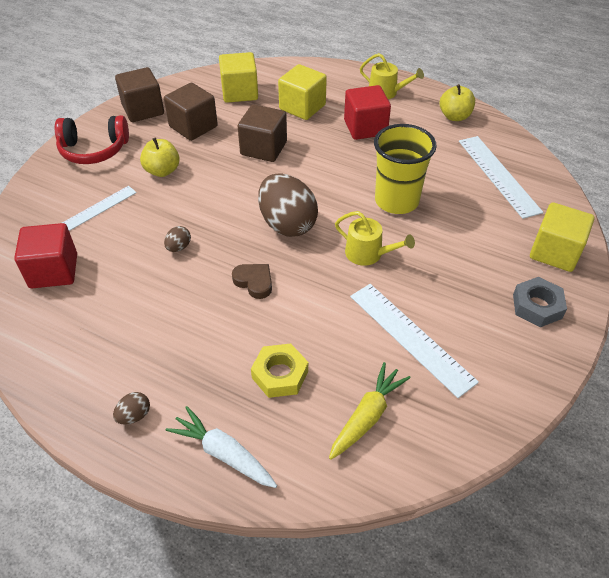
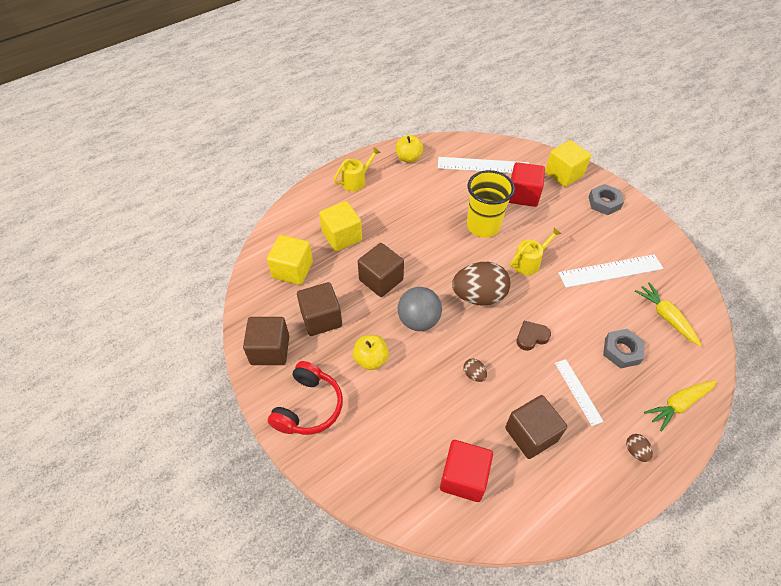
camera: 65 degrees left, 5 degrees up
white ruler [62,186,137,231] -> white ruler moved to [555,359,604,426]
white carrot [166,406,277,488] -> yellow carrot [644,380,717,431]
yellow nut [251,343,308,398] -> grey nut [603,329,645,369]
red cube [344,85,391,140] -> red cube moved to [509,162,545,207]
none -> grey ball [398,287,442,331]
none -> brown cube [505,395,567,459]

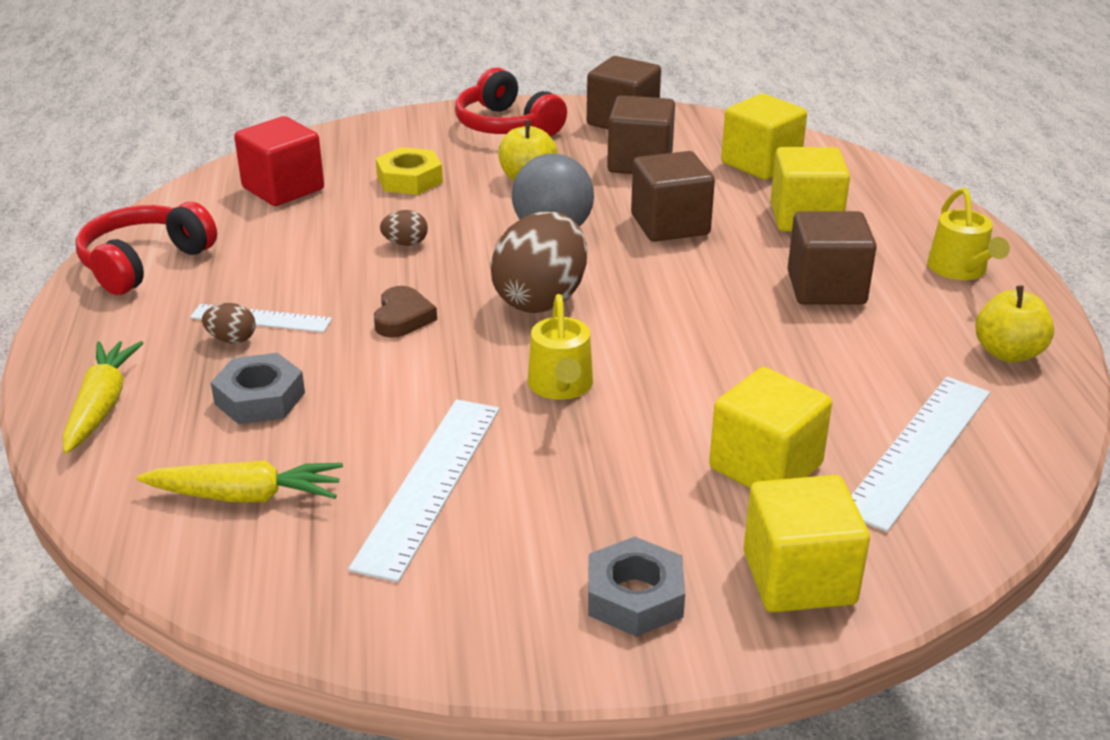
camera: 120 degrees right, 20 degrees down
yellow cup [467,170,515,238] -> none
brown cube [505,395,567,459] -> brown cube moved to [788,211,877,304]
red cube [509,162,545,207] -> yellow cube [709,367,832,488]
brown egg [626,434,653,462] -> brown egg moved to [202,303,256,343]
none -> red headphones [76,202,217,295]
none -> yellow nut [376,147,443,195]

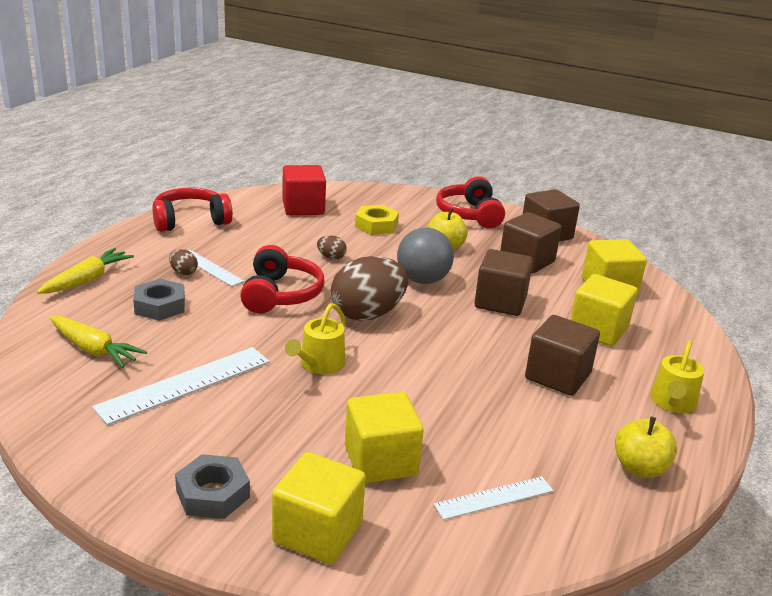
camera: 30 degrees right, 5 degrees down
brown heart [374,286,437,338] -> red headphones [240,245,324,314]
white ruler [851,377,990,532] -> white ruler [434,476,553,520], size x0.60

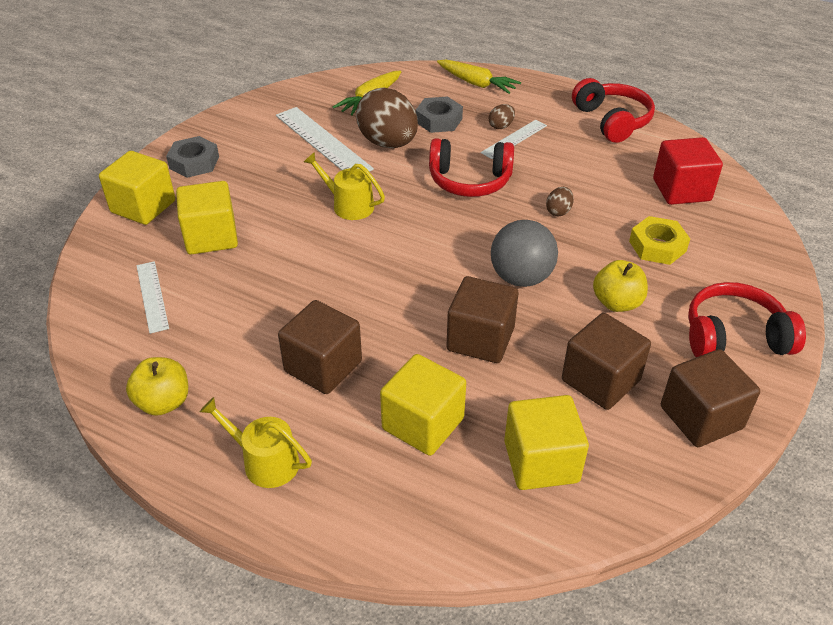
camera: 95 degrees right, 15 degrees up
brown egg [331,256,408,321] -> brown egg moved to [356,87,418,148]

